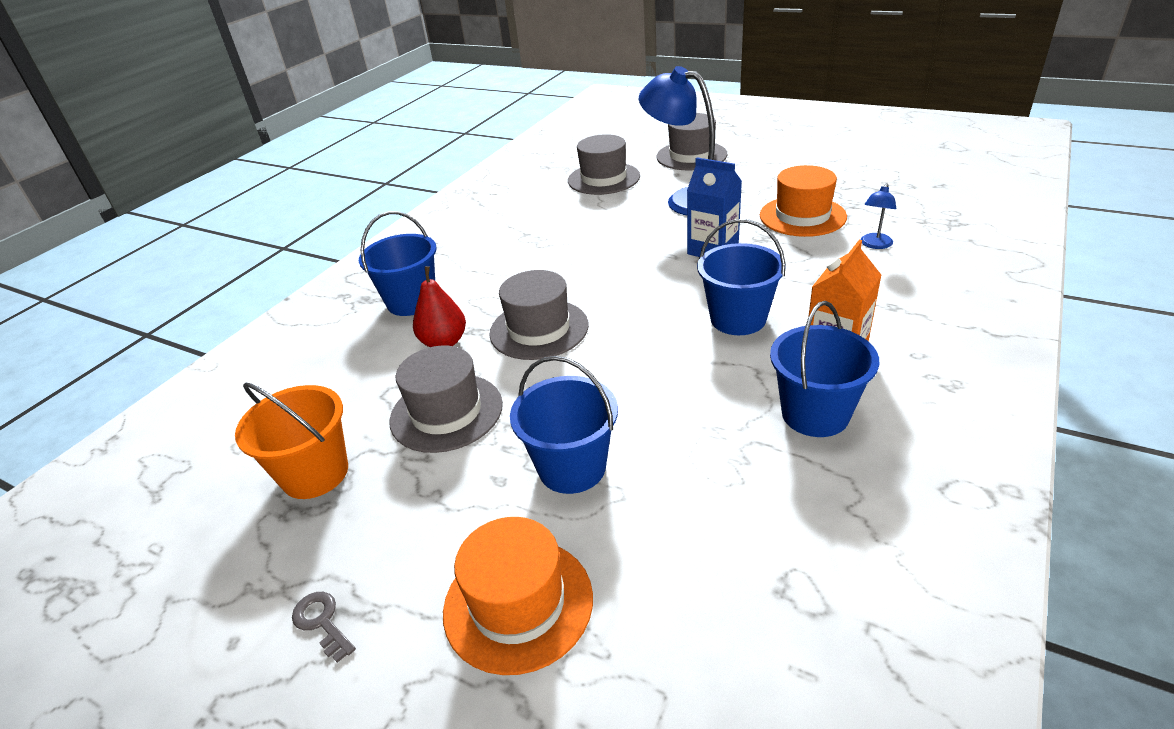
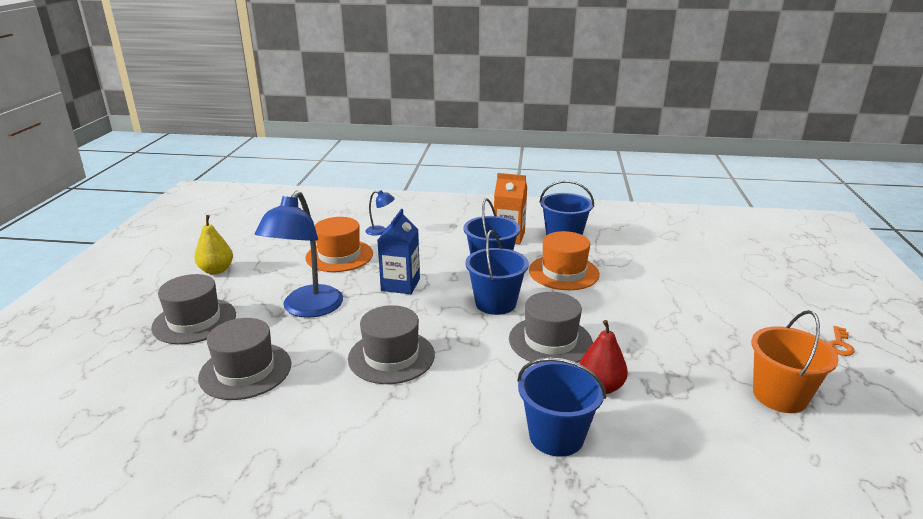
camera: 115 degrees left, 10 degrees down
grey key [292,592,356,663] -> orange key [828,326,855,356]
grey hat [389,346,503,453] -> grey hat moved to [348,305,435,384]
orange hat [443,517,593,675] -> orange hat moved to [529,231,600,290]
blue bucket [510,356,618,494] -> blue bucket moved to [465,230,529,315]
none -> yellow pear [194,215,233,275]

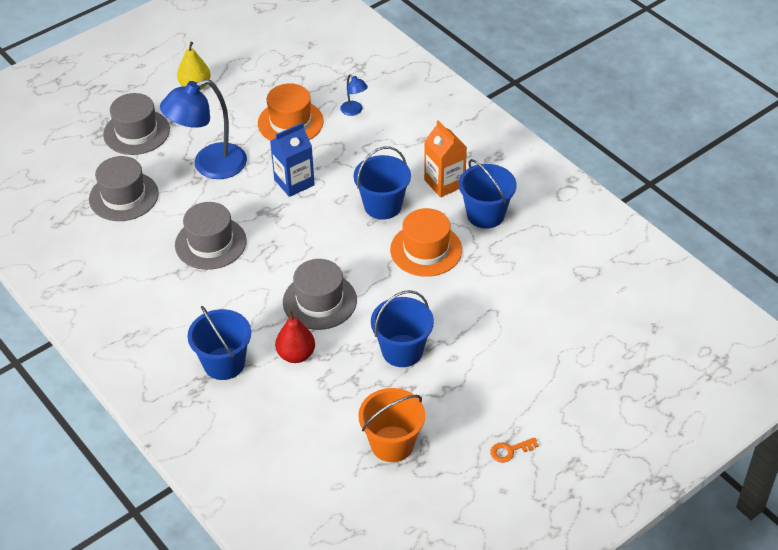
camera: 45 degrees right, 20 degrees up
blue bucket [465,230,529,315] -> blue bucket moved to [371,290,434,367]

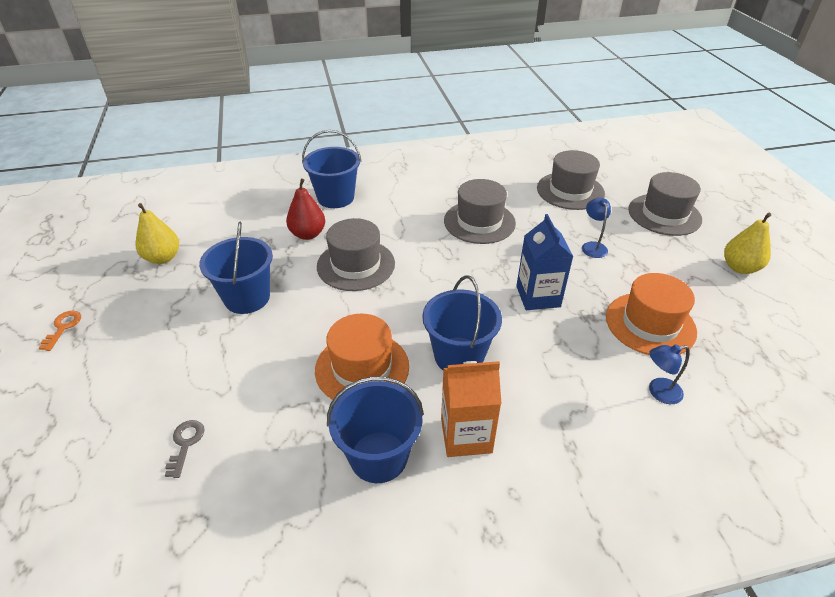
camera: 115 degrees right, 5 degrees down
blue lamp [160,79,247,179] -> blue lamp [582,198,611,258], size x0.44
orange bucket [358,388,425,462] -> yellow pear [136,203,179,264]
none -> grey key [165,420,204,478]

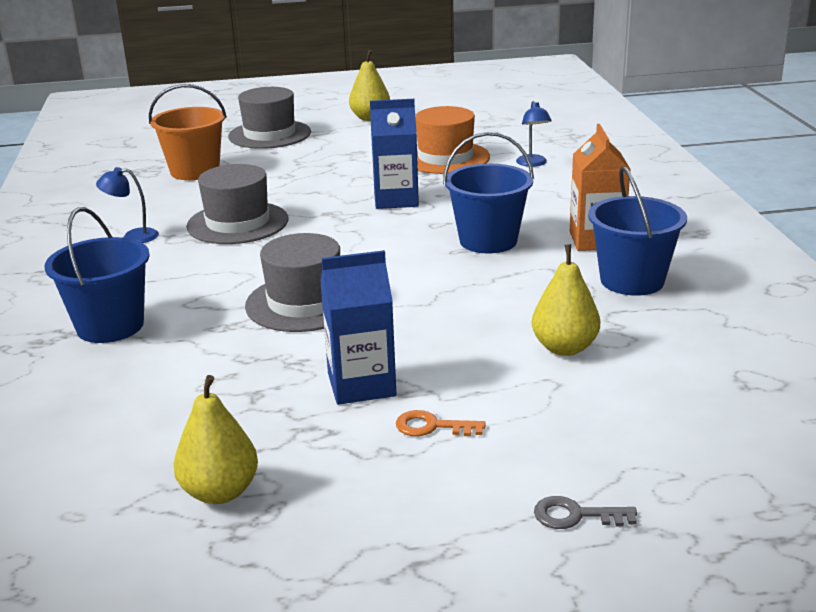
camera: 85 degrees left, 15 degrees down
orange key [39,311,81,351] -> orange key moved to [396,410,486,436]
grey key [165,420,204,478] -> grey key moved to [534,496,637,529]
blue bucket [199,222,273,314] -> blue carton [320,250,396,405]
red pear [286,179,325,240] -> none
orange hat [315,314,409,400] -> none
grey hat [537,150,605,210] -> orange bucket [149,84,227,180]
blue lamp [582,198,611,258] -> blue lamp moved to [96,167,159,243]
none -> yellow pear [532,244,600,356]

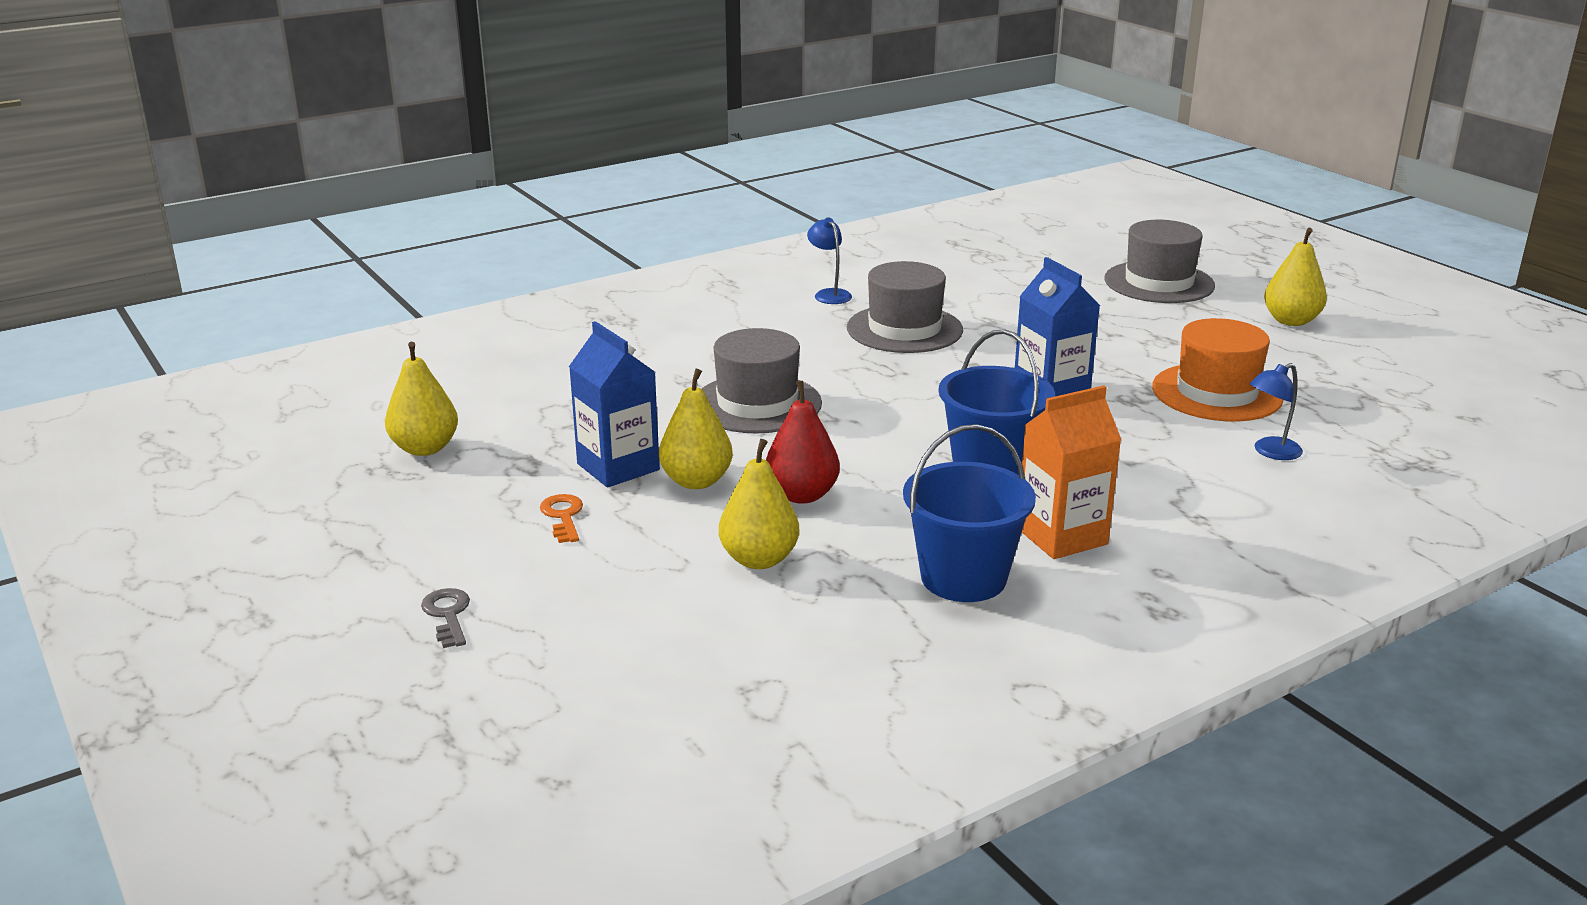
camera: 65 degrees right, 0 degrees up
blue bucket [44,207,150,343] -> none
orange bucket [149,84,227,180] -> none
none -> yellow pear [659,369,733,489]
none -> red pear [766,381,840,504]

